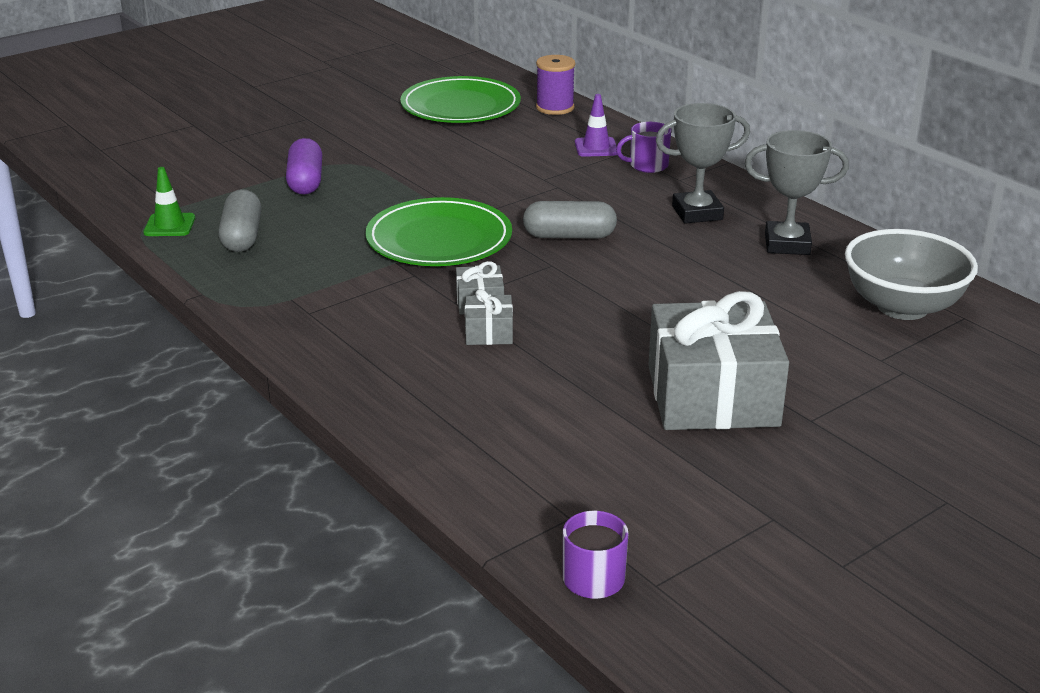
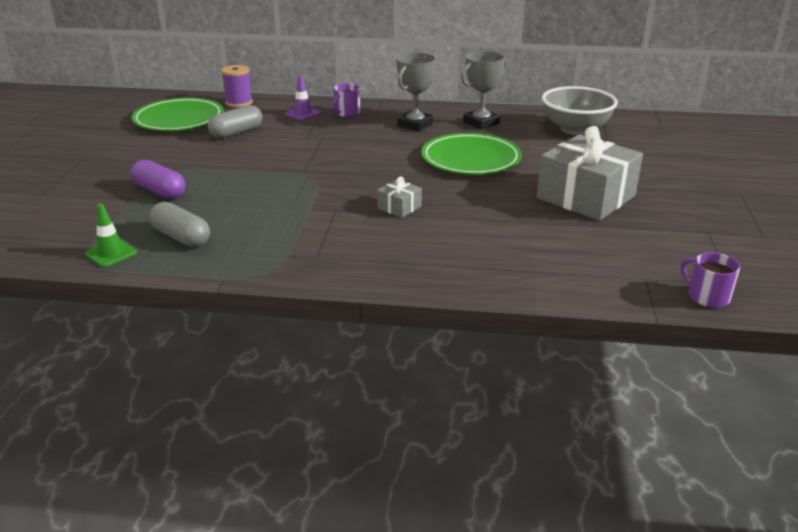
camera: 45 degrees left, 0 degrees up
green plate [365,197,512,266] -> green plate moved to [421,133,522,175]
grey gift [465,289,513,345] -> none
grey capsule [523,201,617,238] -> grey capsule moved to [208,105,262,139]

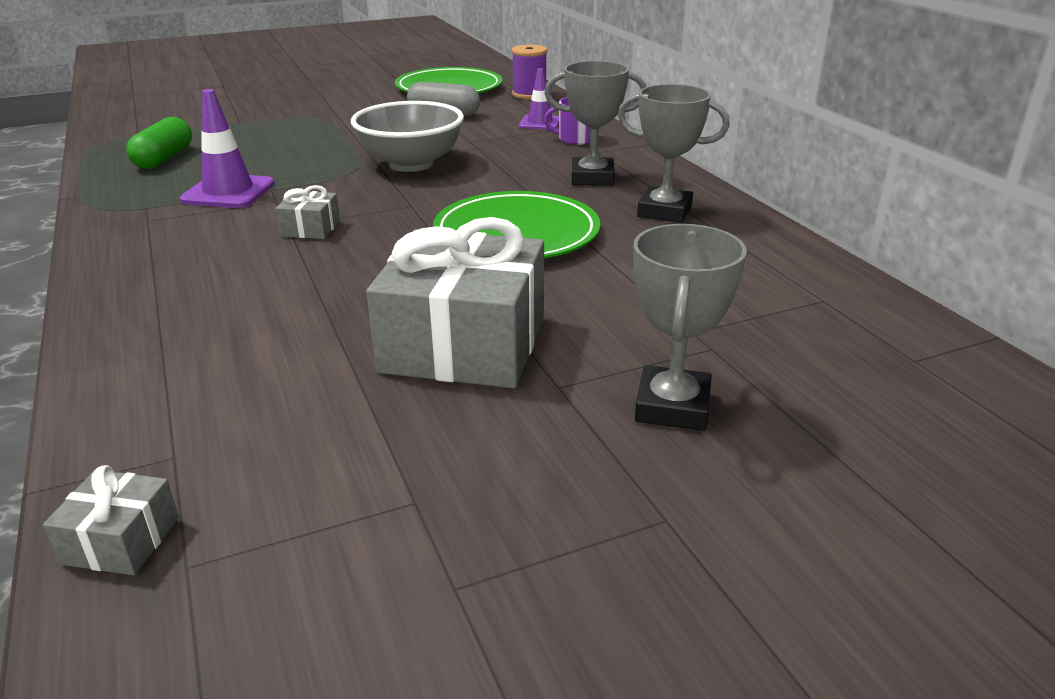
camera: 60 degrees right, 0 degrees up
green traffic cone [85,204,137,267] -> none
purple capsule [131,160,185,199] -> none
grey capsule [149,202,210,247] -> green capsule [126,117,192,169]
grey bowl [542,86,618,135] -> grey bowl moved to [351,101,464,172]
purple mug [681,252,740,308] -> grey gift [43,465,179,575]
none -> purple traffic cone [180,89,275,208]
none -> grey trophy [633,224,747,431]

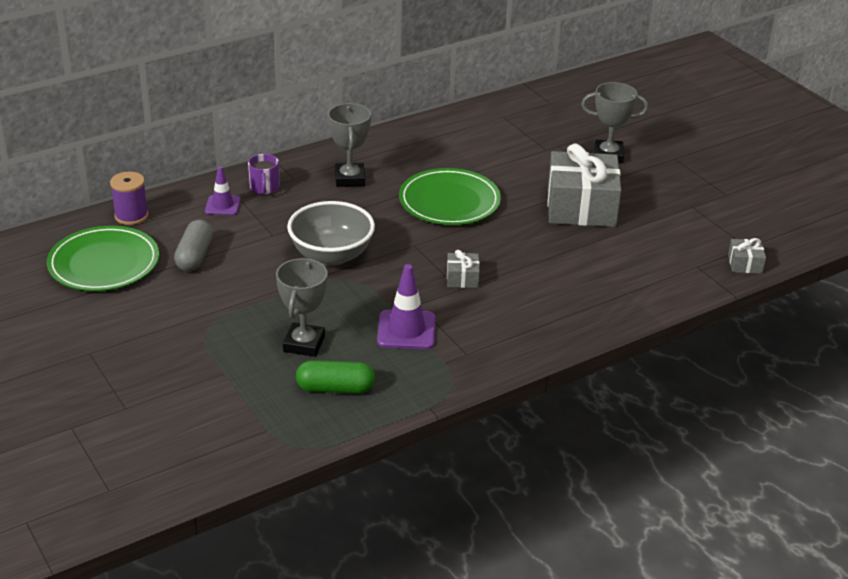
camera: 100 degrees left, 5 degrees up
grey trophy [618,84,730,223] -> grey trophy moved to [276,258,328,357]

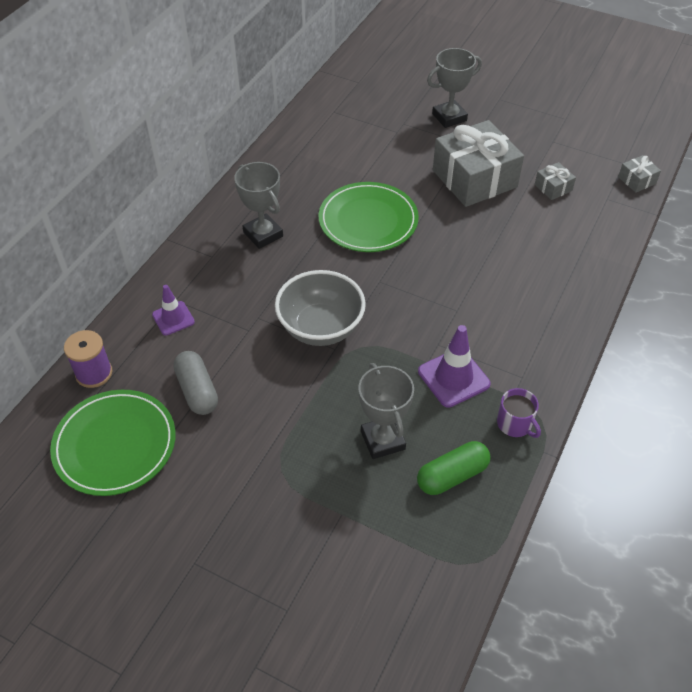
camera: 30 degrees left, 15 degrees up
purple mug [248,154,279,194] -> purple mug moved to [497,388,541,438]
grey gift [447,250,480,288] -> grey gift moved to [535,162,576,200]

